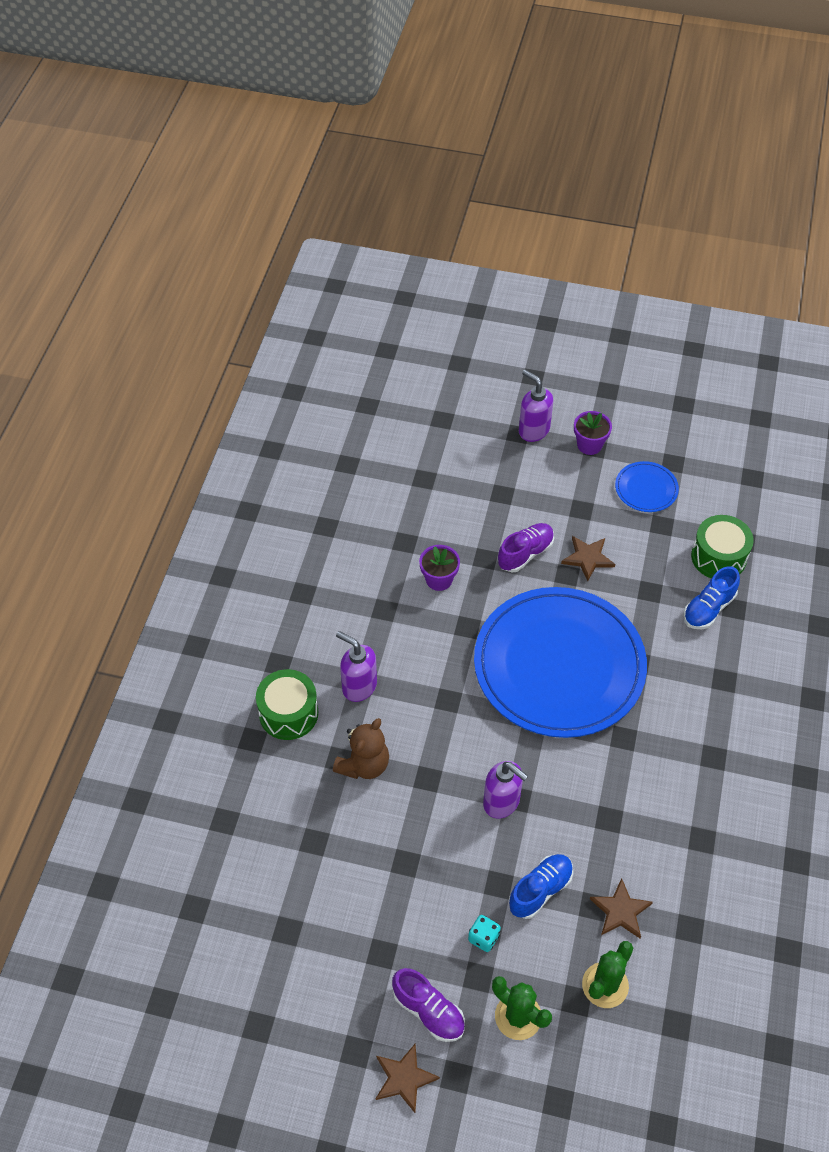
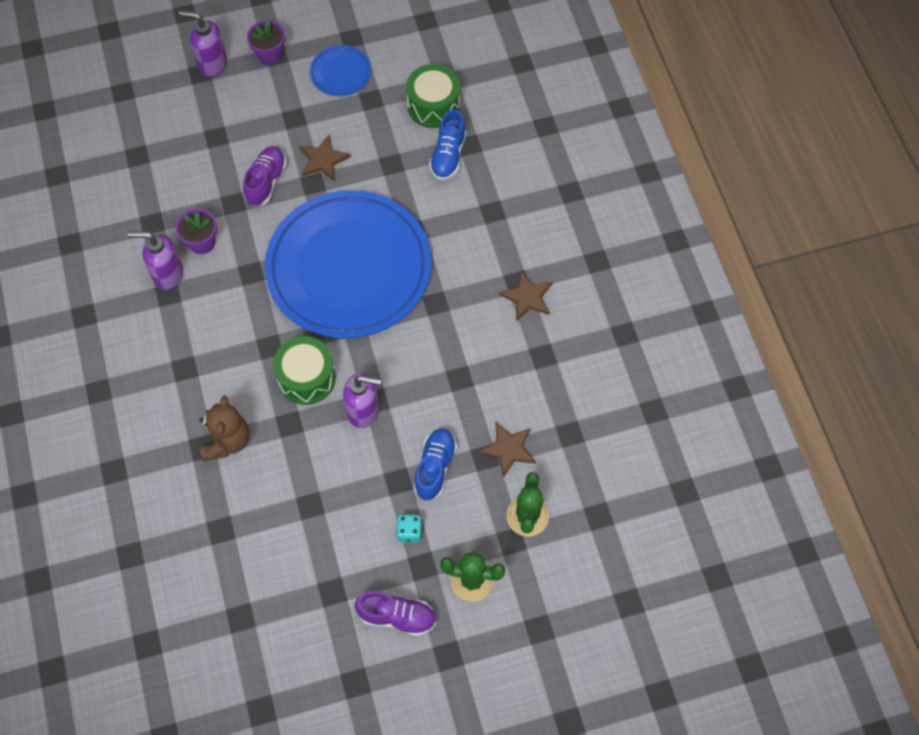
camera: 30 degrees left, 10 degrees up
green drum [256,669,318,740] -> green drum moved to [273,336,336,405]
purple soap dispenser [336,631,377,702] -> purple soap dispenser moved to [128,231,183,290]
brown star [376,1044,440,1113] -> brown star moved to [499,270,552,321]

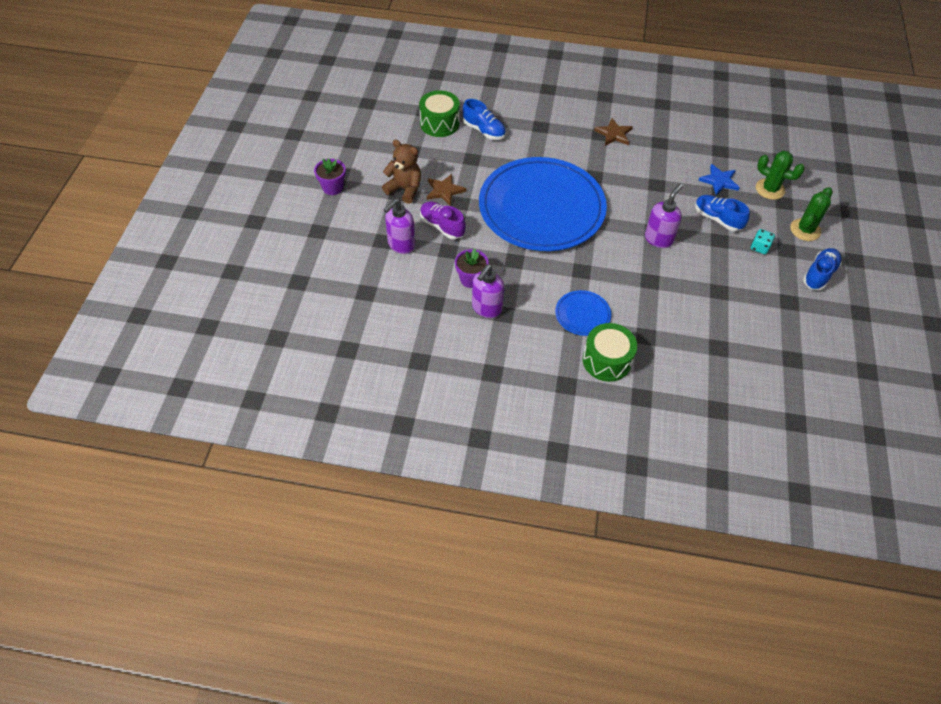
camera: 65 degrees left, 10 degrees down
purple soap dispenser [179,11,227,77] -> purple soap dispenser moved to [383,199,415,254]
brown teddy bear [200,396,250,461] -> brown teddy bear moved to [382,140,421,204]
green drum [273,336,336,405] -> green drum moved to [583,323,637,382]
blue plate [310,45,371,96] -> blue plate moved to [555,290,611,336]
purple shoe [355,591,436,636] -> blue shoe [803,248,842,290]
brown star [479,423,536,478] -> blue star [698,164,740,195]

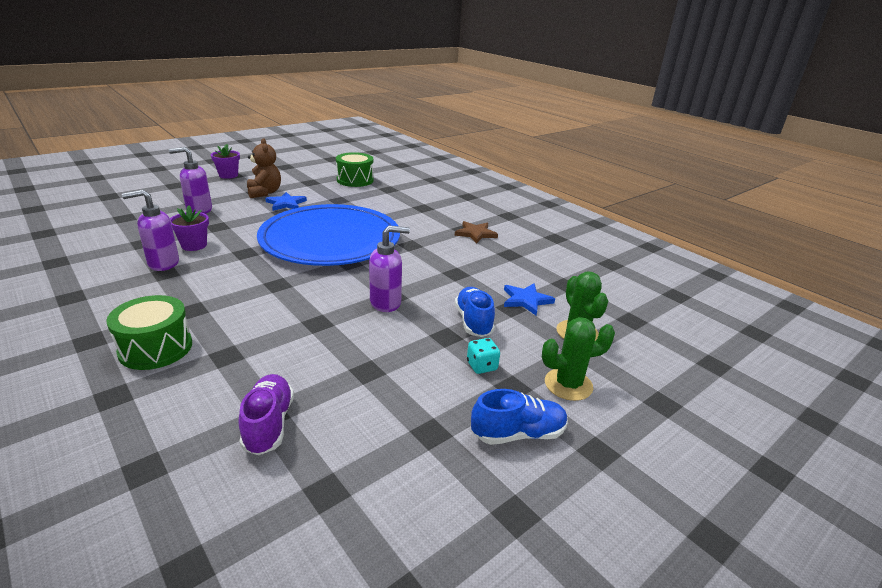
camera: 40 degrees right, 25 degrees down
purple shoe [420,201,466,239] -> purple shoe moved to [239,374,294,455]
brown star [427,174,466,206] -> blue star [265,192,307,211]
blue shoe [463,99,506,140] -> none
blue plate [555,290,611,336] -> none

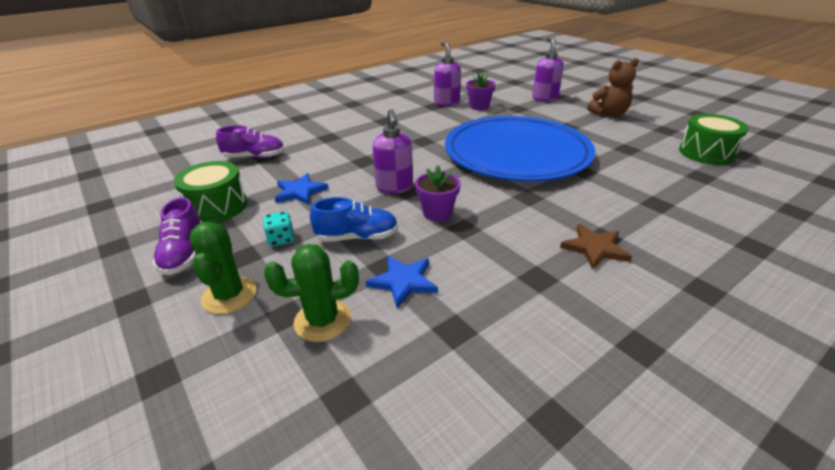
camera: 95 degrees right, 5 degrees up
green drum [106,295,192,370] -> green drum moved to [174,161,247,223]
purple flower pot [211,144,240,179] -> purple flower pot moved to [415,165,460,222]
blue star [265,192,307,211] -> blue star moved to [275,173,329,205]
blue shoe [471,389,568,445] -> purple shoe [153,197,203,275]

